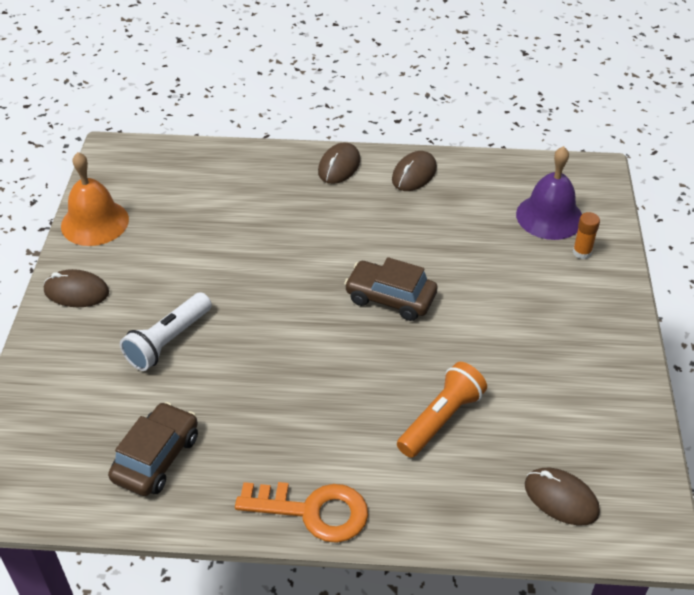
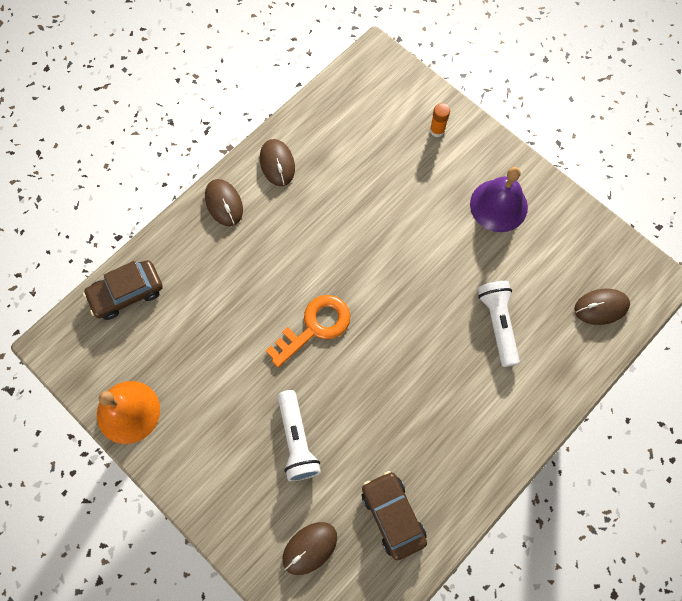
camera: 50 degrees left, 25 degrees up
brown mouse [44,269,109,307] -> brown mouse moved to [282,522,337,575]
orange key [235,482,368,543] -> orange key moved to [266,295,350,368]
brown car [344,257,438,321] -> brown car moved to [83,260,163,320]
orange flashlight [397,362,487,458] -> white flashlight [478,281,520,367]
purple bell [516,146,582,240] -> purple bell moved to [470,167,528,232]

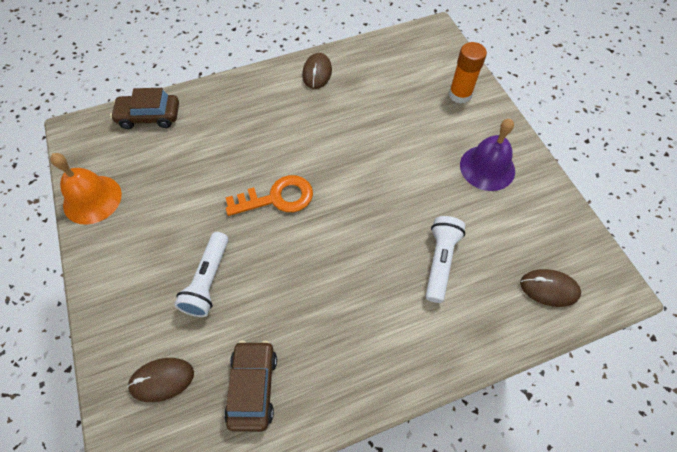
camera: 25 degrees right, 10 degrees down
brown mouse [205,179,243,226] -> none
orange glue stick [430,103,450,137] -> orange glue stick [449,42,487,104], size x1.67

